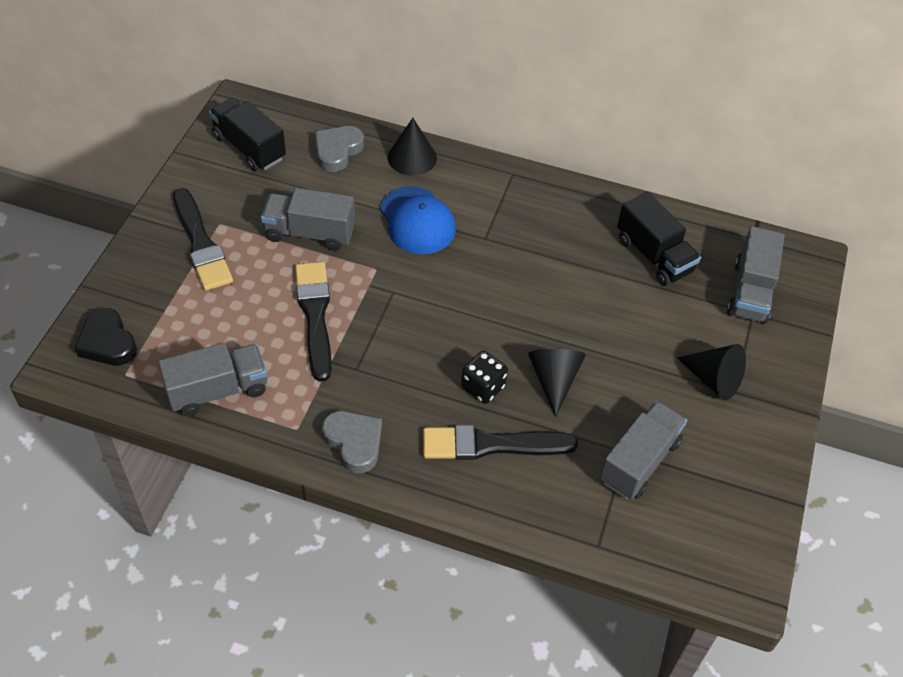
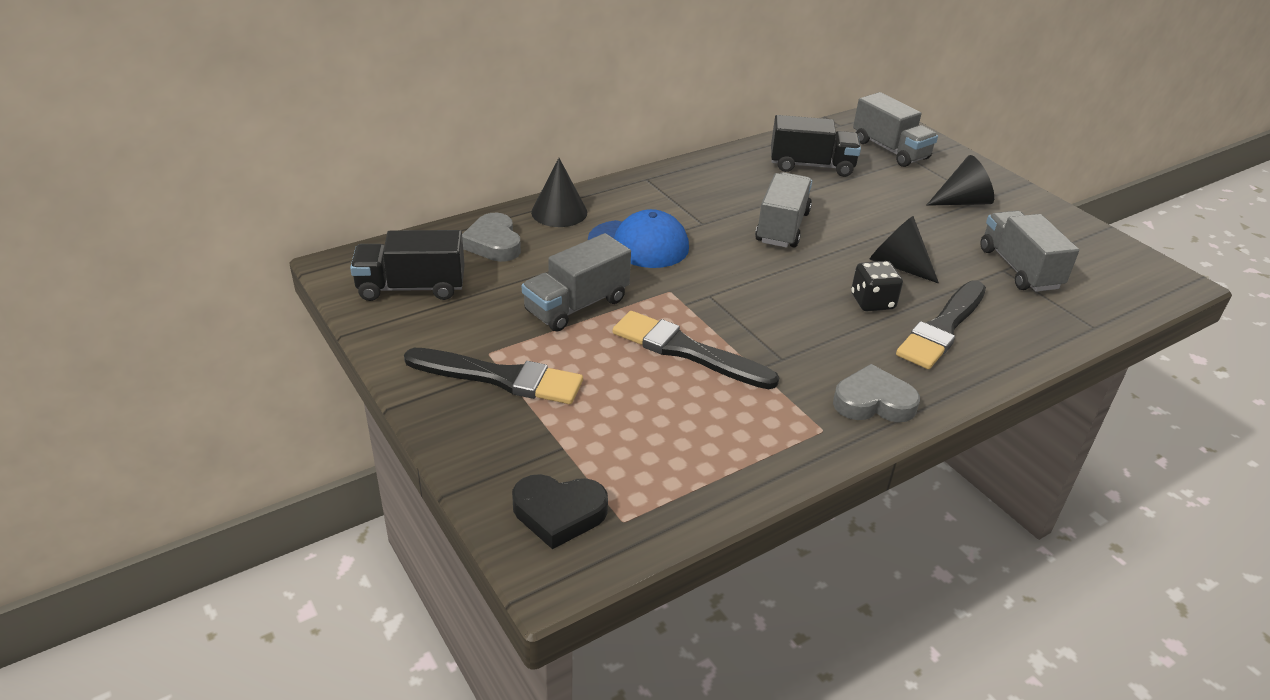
camera: 50 degrees left, 15 degrees down
grey truck [158,343,267,416] -> grey truck moved to [755,172,812,248]

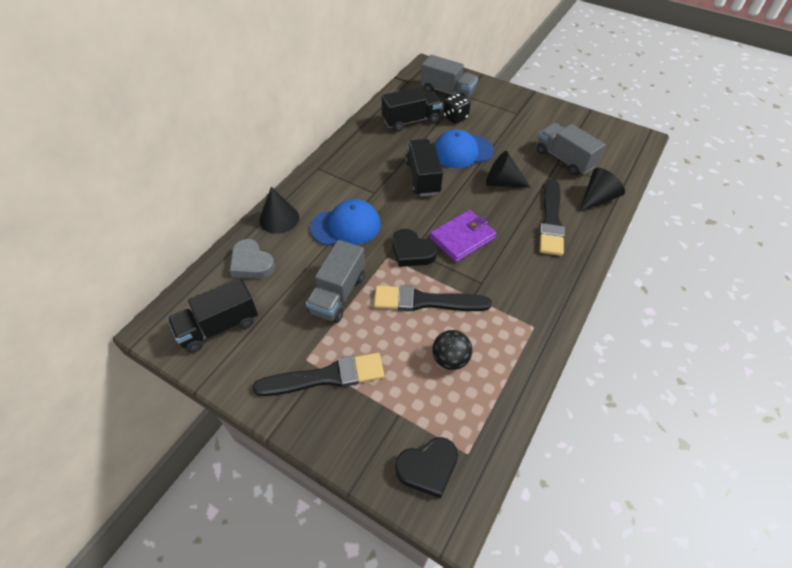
camera: 25 degrees left, 15 degrees up
grey truck [755,172,812,248] -> black truck [405,139,443,196]
grey heart [833,364,920,422] -> none
black dice [851,261,903,311] -> black dice moved to [443,93,471,124]
black cone [926,155,994,206] -> black cone moved to [579,168,625,212]
none -> black heart [392,229,437,267]
none -> purple wallet [430,210,497,262]
none -> black ball [432,330,472,370]
none -> blue cap [434,129,494,168]

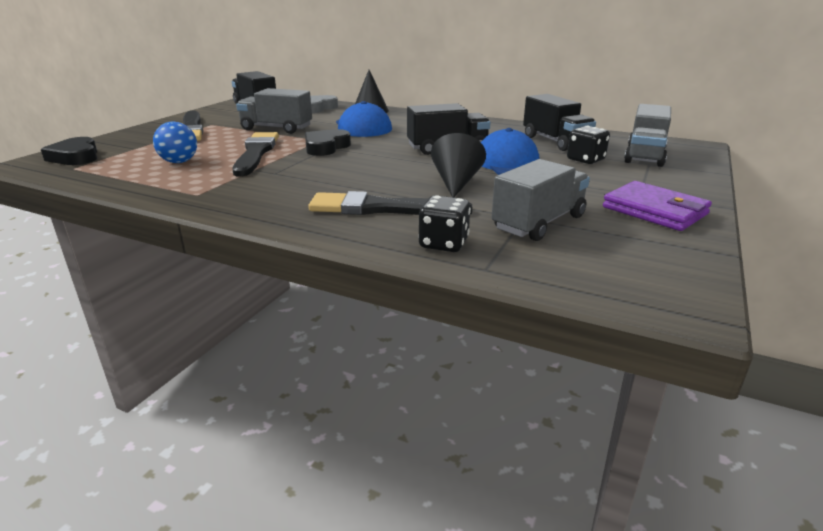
camera: 85 degrees right, 25 degrees down
purple wallet [430,210,497,262] -> purple wallet moved to [603,181,712,231]
black ball [432,330,472,370] -> blue ball [153,122,197,163]
black cone [579,168,625,212] -> black dice [418,195,471,252]

